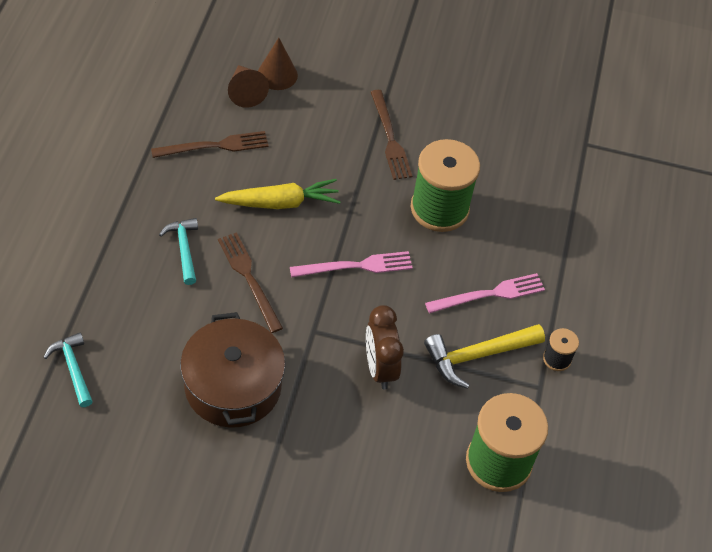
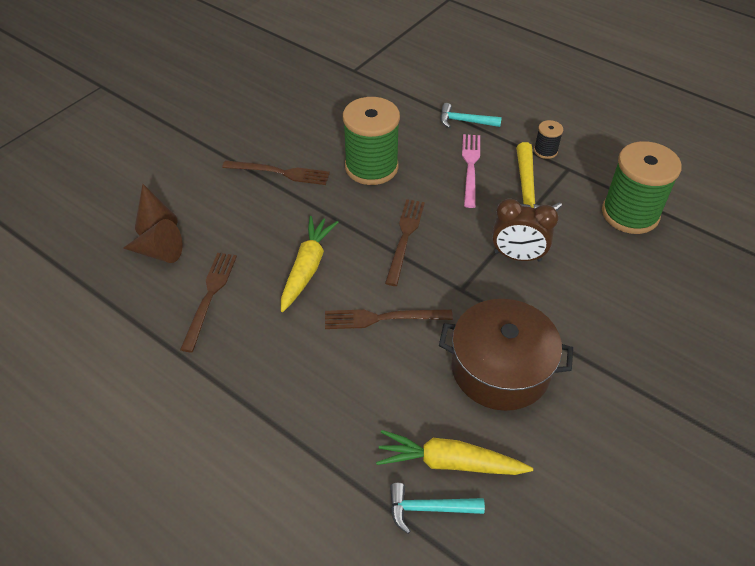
camera: 60 degrees left, 5 degrees down
turquoise hammer [159,218,198,285] -> turquoise hammer moved to [440,103,502,128]
pink fork [290,251,413,277] -> brown fork [385,199,425,286]
none -> yellow carrot [376,430,533,475]

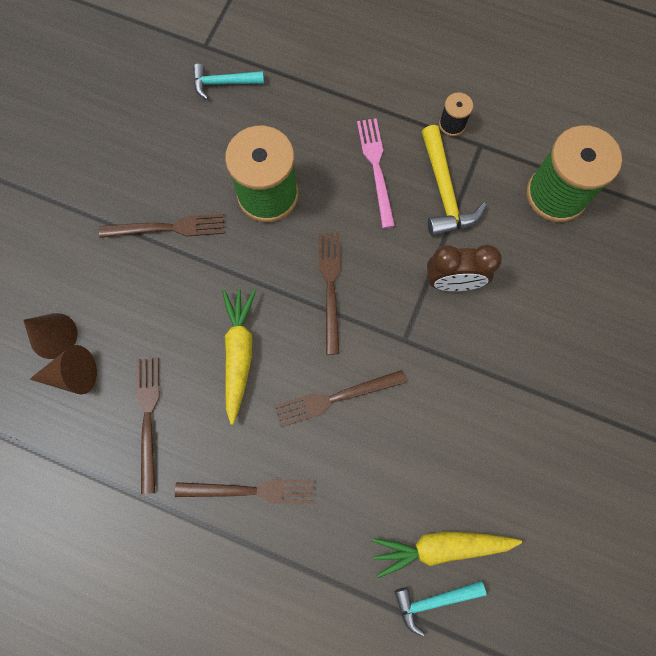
camera: 15 degrees left, 25 degrees up
brown pot [439,299,573,411] -> none
turquoise hammer [440,103,502,128] -> turquoise hammer moved to [193,64,264,100]
none -> brown fork [175,479,314,504]

